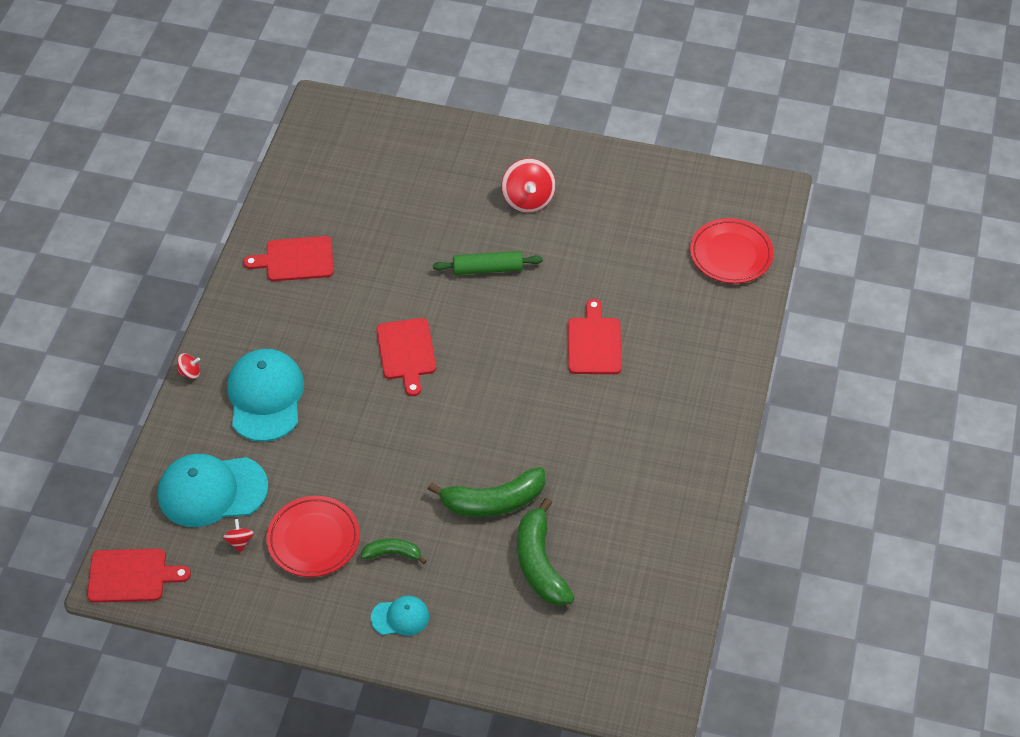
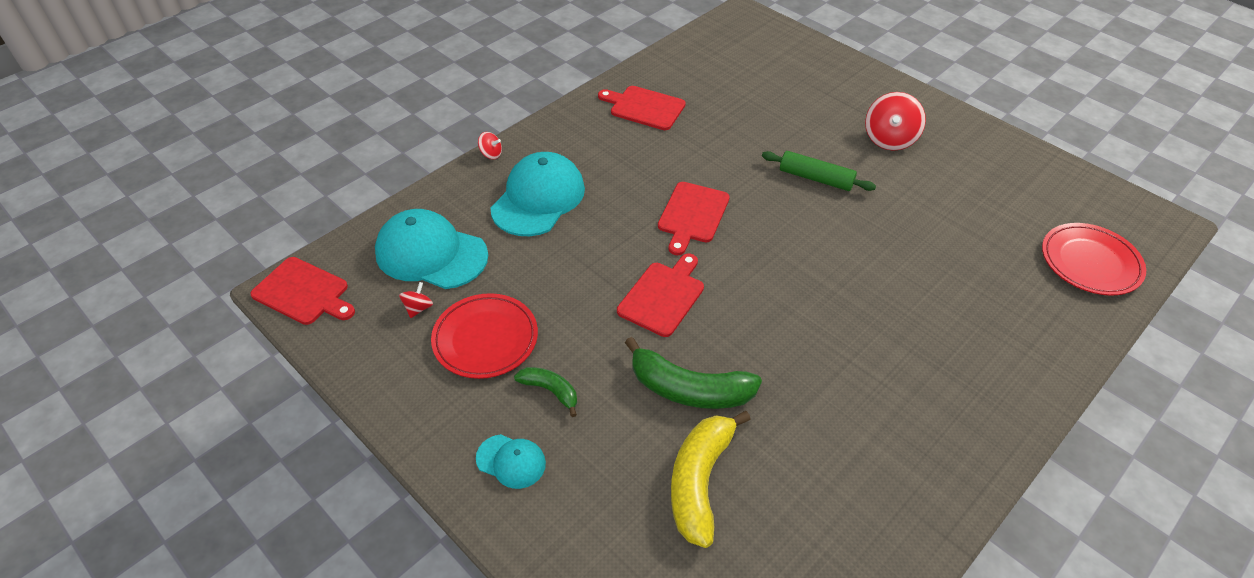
camera: 30 degrees right, 5 degrees down
green banana [517,498,574,606] -> yellow banana [671,411,751,548]
red cutting board [568,299,622,374] -> red cutting board moved to [617,254,704,337]

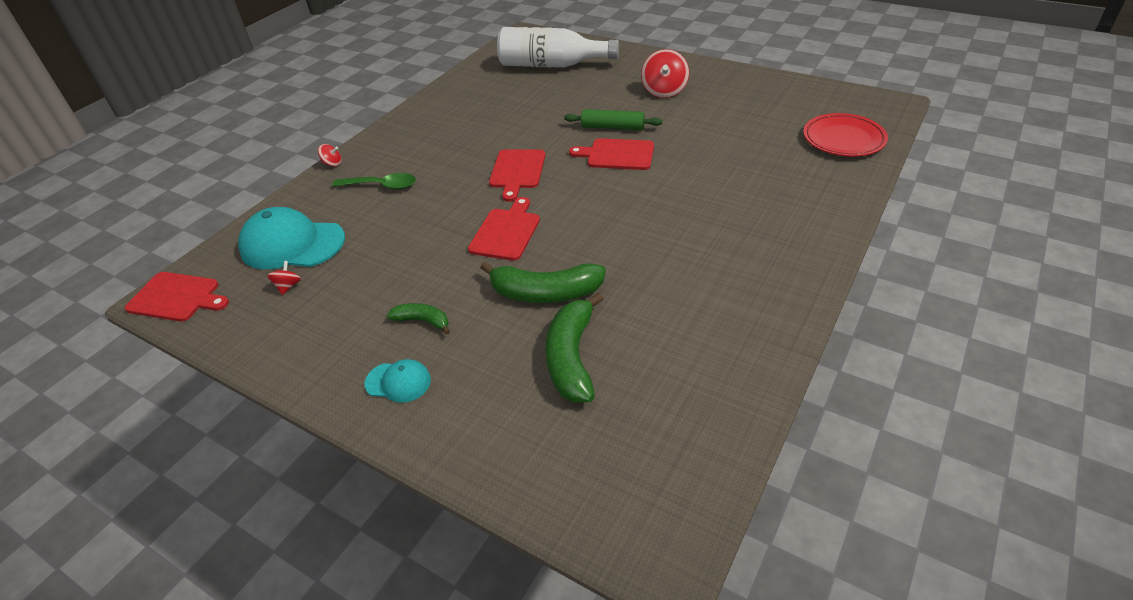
camera: 10 degrees left, 5 degrees down
red plate [431,293,538,379] -> none
turquoise cap [491,152,585,236] -> green spoon [332,173,416,190]
red cutting board [598,86,686,130] -> red cutting board moved to [569,138,654,170]
yellow banana [671,411,751,548] -> green banana [545,292,604,403]
none -> white bottle [497,27,619,68]

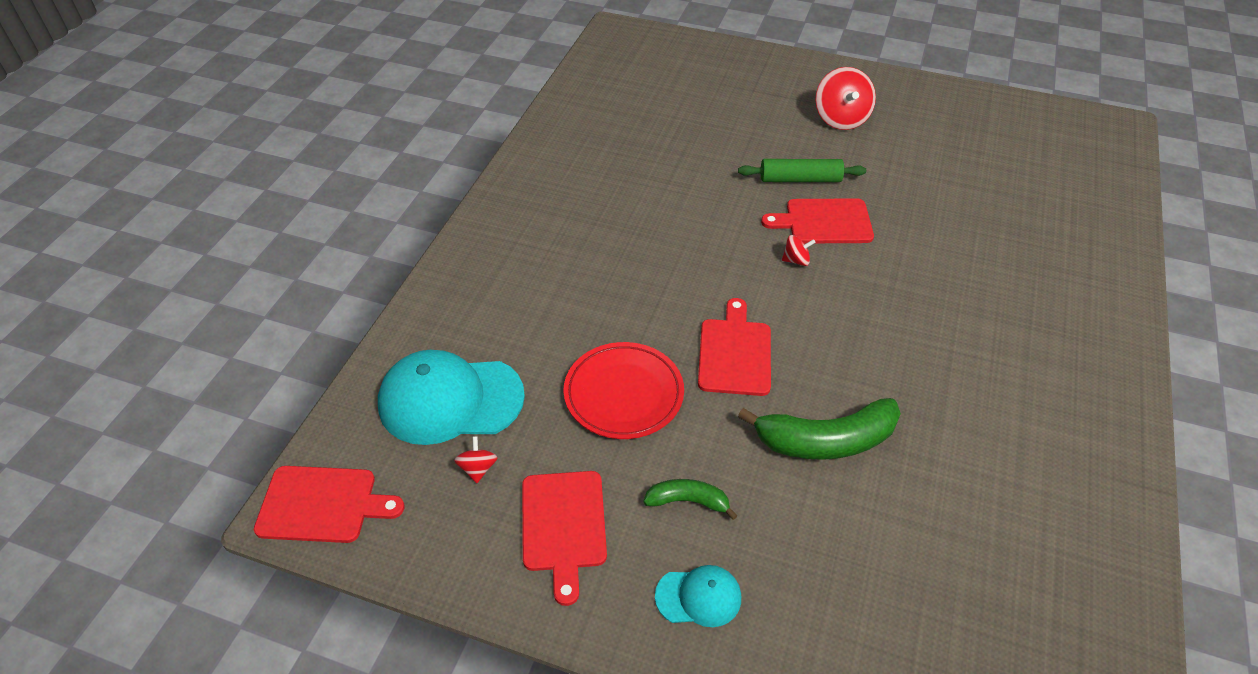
camera: 15 degrees left, 5 degrees up
red spinning top [318,144,341,167] -> red spinning top moved to [782,235,816,266]
green spoon [332,173,416,190] -> none
red cutting board [489,149,545,202] -> red cutting board moved to [522,471,607,606]
white bottle [497,27,619,68] -> none
green banana [545,292,604,403] -> none
red plate [803,113,888,157] -> red plate moved to [563,342,684,439]

